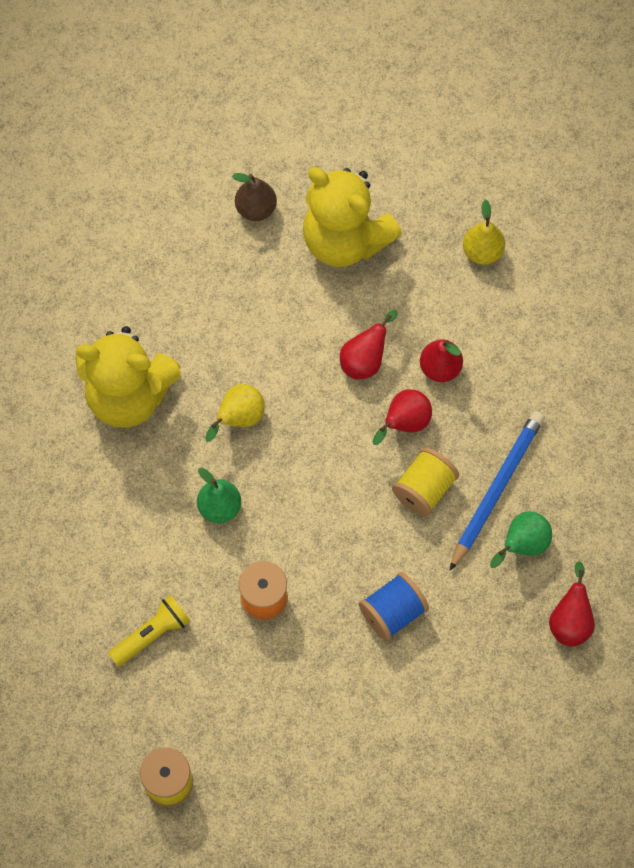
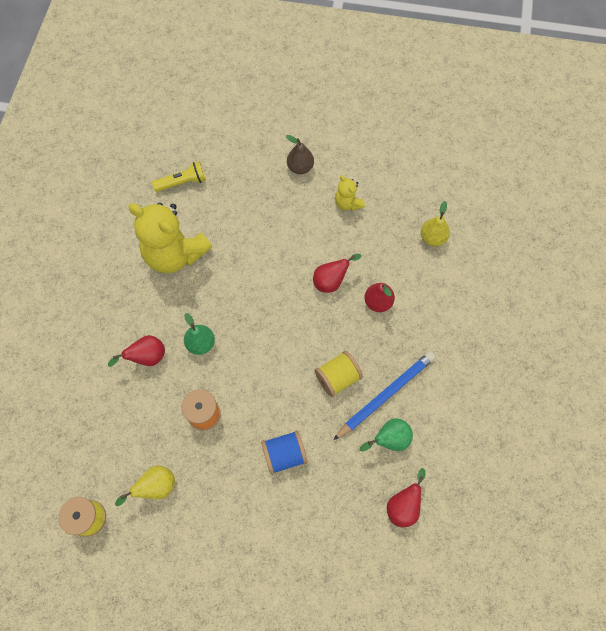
camera: 20 degrees right, 0 degrees up
yellow flashlight [108,595,190,666] -> yellow flashlight moved to [152,161,206,192]
yellow pear [205,384,265,442] -> yellow pear moved to [115,465,175,506]
yellow teddy bear [303,167,402,267] -> yellow teddy bear [335,175,365,211], size x0.47
red pear [373,389,432,445] -> red pear moved to [108,335,165,367]

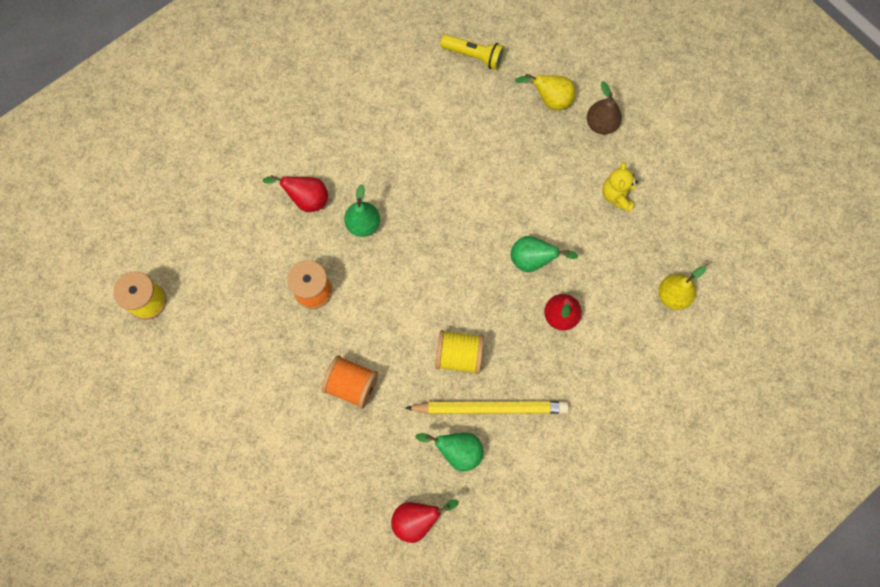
camera: 40 degrees right, 5 degrees up
yellow pear [115,465,175,506] -> yellow pear moved to [515,74,575,110]
yellow teddy bear [128,202,212,273] -> none
blue spool [261,430,308,475] -> orange spool [322,355,378,409]
red pear [313,254,361,293] -> green pear [511,236,578,272]
blue pencil [333,351,435,440] -> yellow pencil [405,401,569,414]

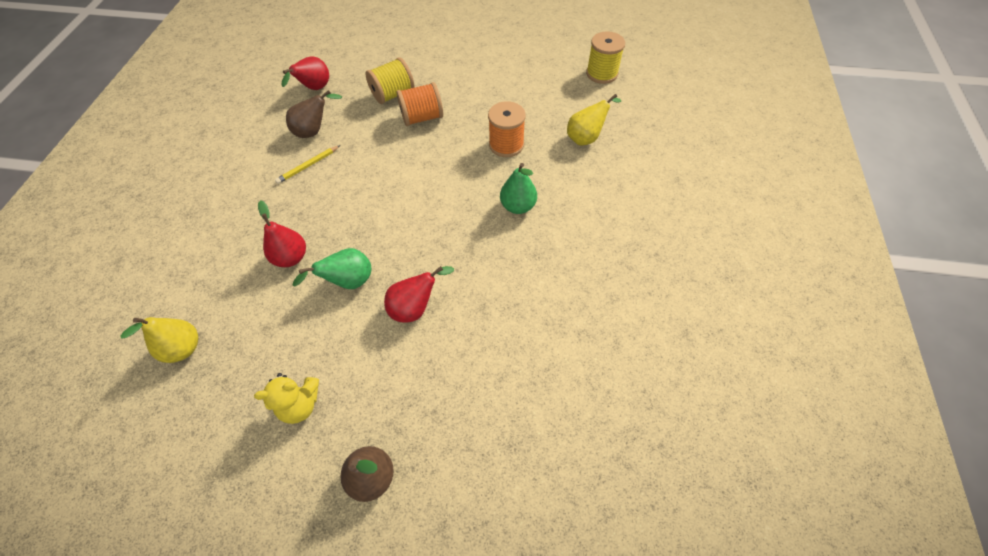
camera: 140 degrees right, 15 degrees down
red pear [262,175,328,212] -> red pear moved to [384,266,454,323]
yellow pencil [405,401,569,414] -> yellow pencil [275,145,340,184], size x0.49
green pear [415,433,484,471] -> brown pear [286,90,342,138]
yellow spool [435,330,484,374] -> yellow spool moved to [365,57,414,104]
yellow flashlight [440,34,505,70] -> none
yellow pear [515,74,575,110] -> yellow pear moved to [567,94,621,146]
yellow teddy bear [602,162,638,212] -> yellow teddy bear turned 105 degrees clockwise [254,373,319,424]

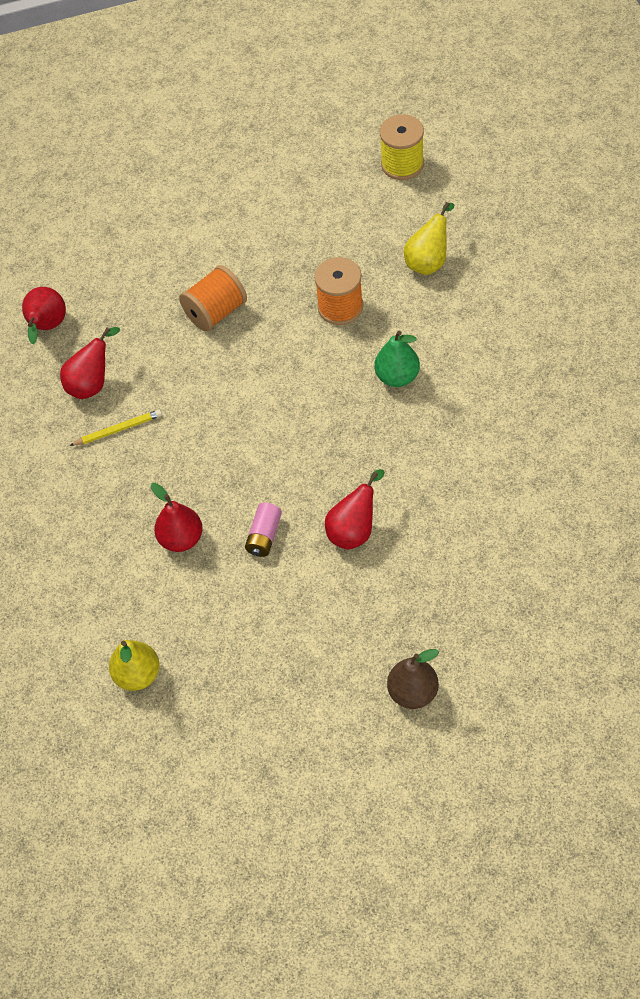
camera: 20 degrees left, 0 degrees up
yellow teddy bear [254,373,319,424] -> none
yellow pencil [275,145,340,184] -> yellow pencil turned 135 degrees counterclockwise [69,410,162,446]
brown pear [286,90,342,138] -> red pear [60,327,120,399]
green pear [292,248,371,289] -> pink battery [245,503,282,557]
yellow spool [365,57,414,104] -> none

